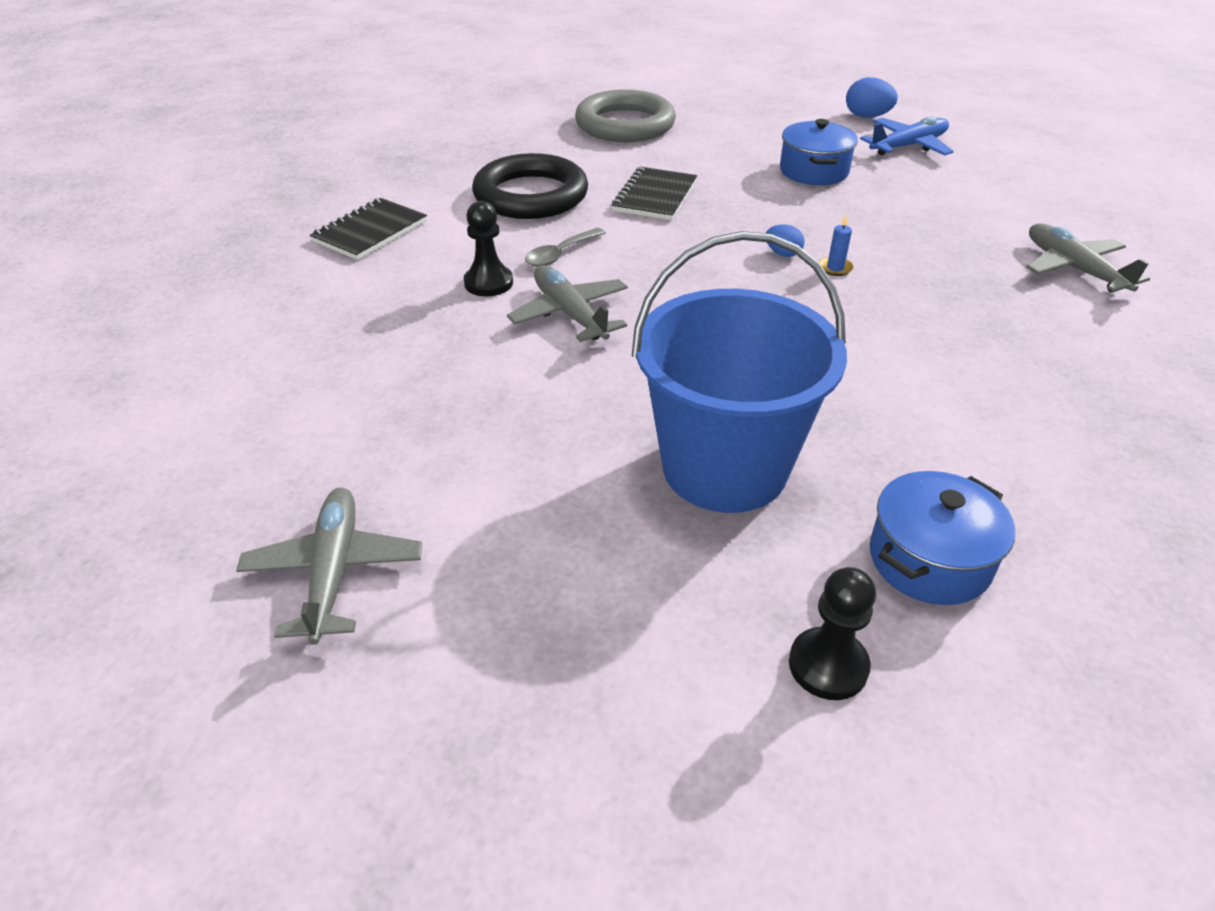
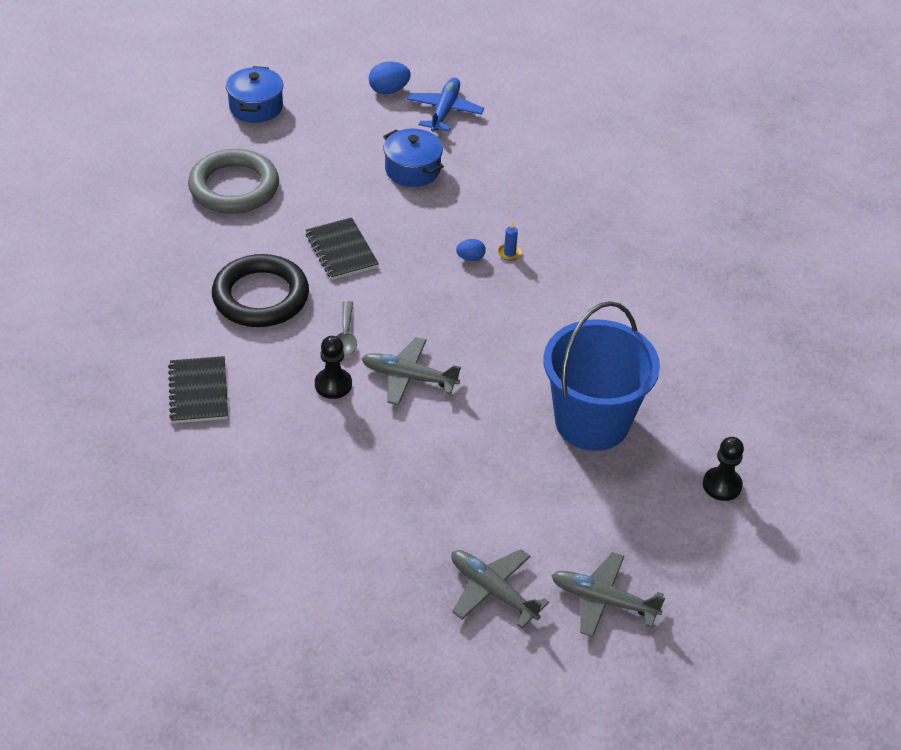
camera: 45 degrees left, 5 degrees up
blue pot [870,471,1016,605] -> blue pot moved to [226,66,284,123]
grey plane [1026,223,1150,293] -> grey plane moved to [551,552,665,637]

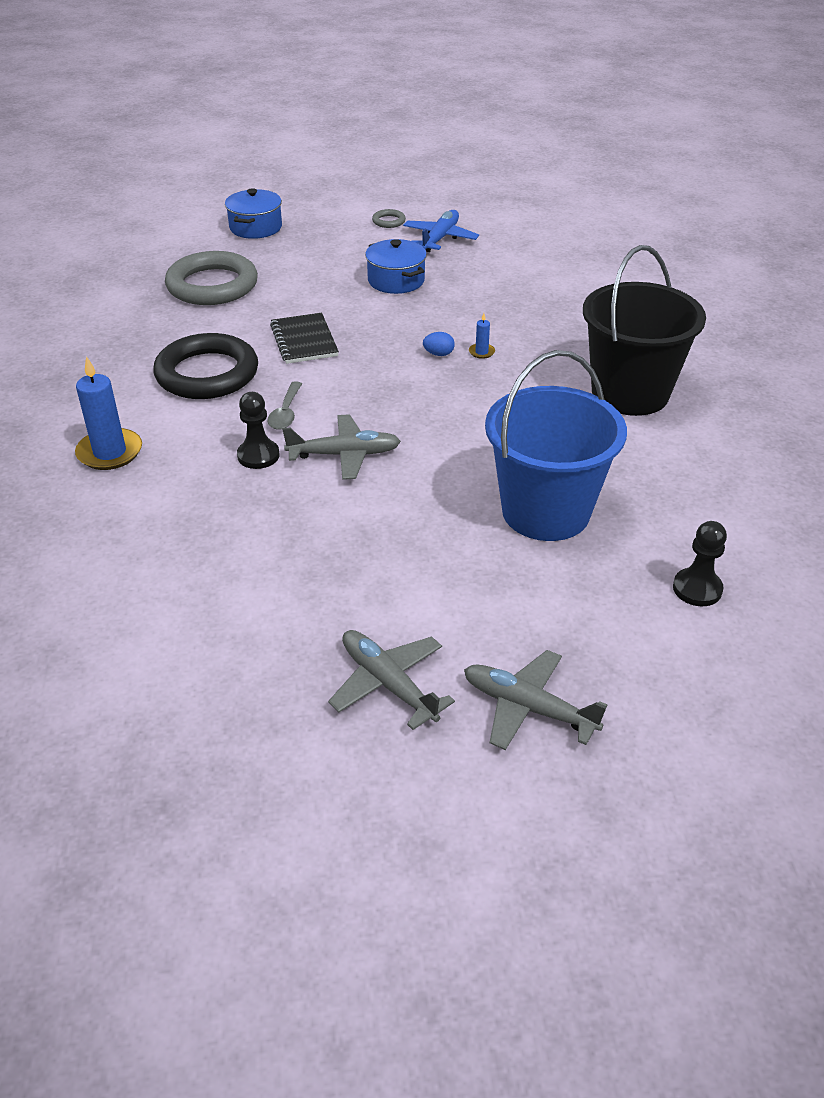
camera: 10 degrees right, 5 degrees down
black notebook [168,356,228,423] -> blue candle [75,356,142,470]
grey plane [361,337,461,405] -> grey plane turned 150 degrees clockwise [282,414,401,480]
blue egg [369,61,411,94] -> grey ring [372,209,406,228]
none -> black bucket [583,245,706,416]

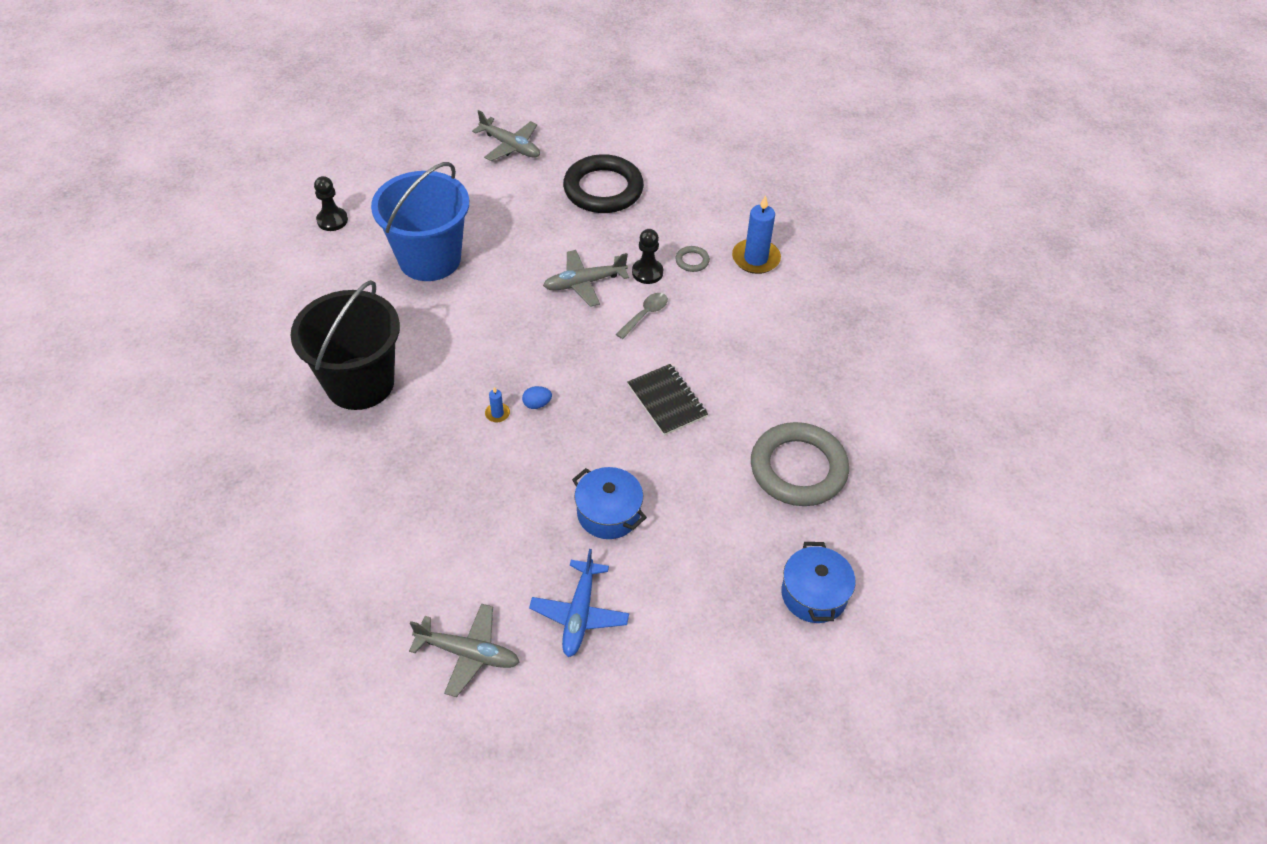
camera: 165 degrees right, 10 degrees up
black ring [153,333,258,399] -> black ring moved to [563,154,644,213]
grey spoon [267,381,302,430] -> grey spoon turned 45 degrees clockwise [616,293,668,339]
grey ring [372,209,406,228] -> grey ring moved to [675,246,710,272]
grey plane [464,650,607,750] -> grey plane moved to [409,603,520,697]

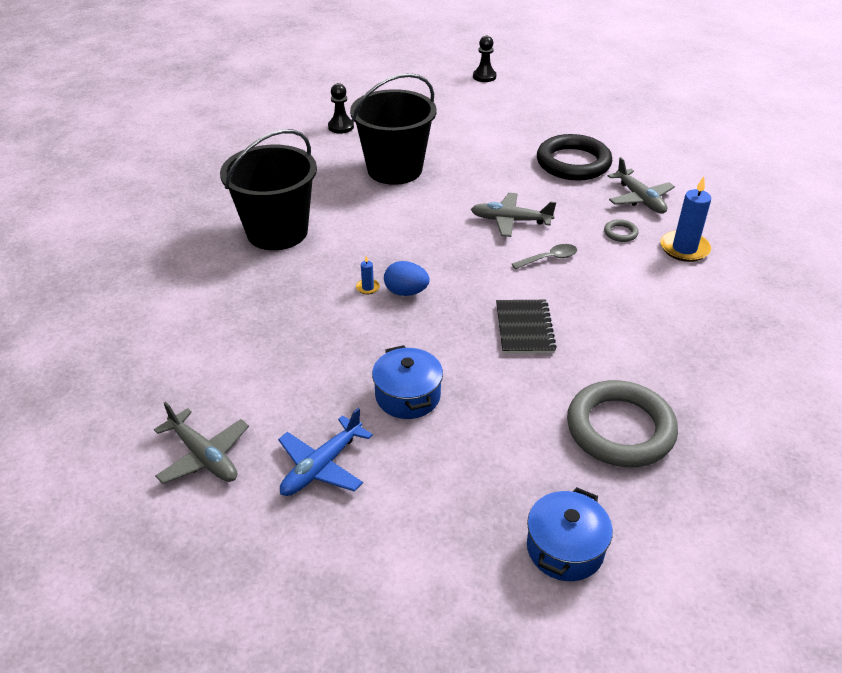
camera: 30 degrees right, 10 degrees down
blue bucket [371,162,469,281] -> black bucket [350,73,437,185]
grey plane [472,110,540,161] -> grey plane moved to [608,157,675,214]
blue egg [522,386,552,409] -> blue egg [384,261,430,296], size x1.60
black pawn [632,229,663,284] -> black pawn moved to [473,36,496,82]

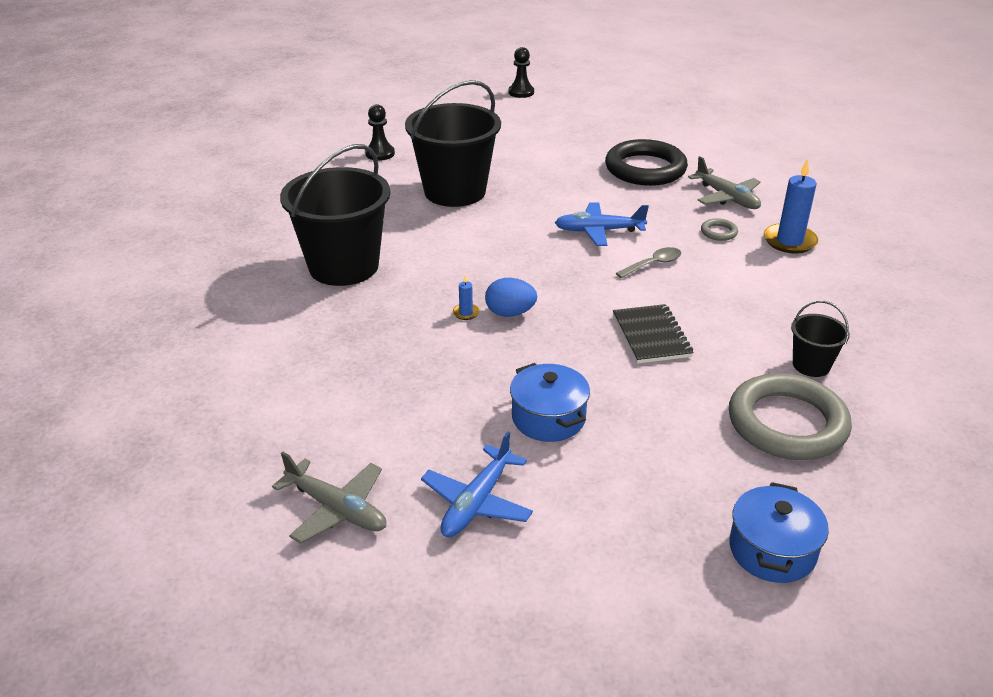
camera: 10 degrees left, 5 degrees down
grey plane [471,193,556,237] -> blue plane [555,202,649,246]
none -> black bucket [791,301,850,377]

